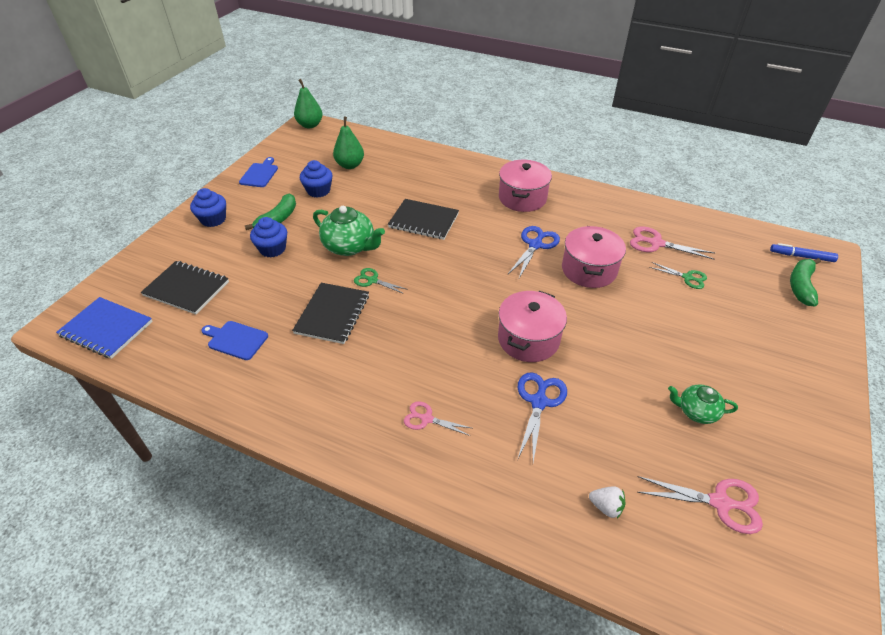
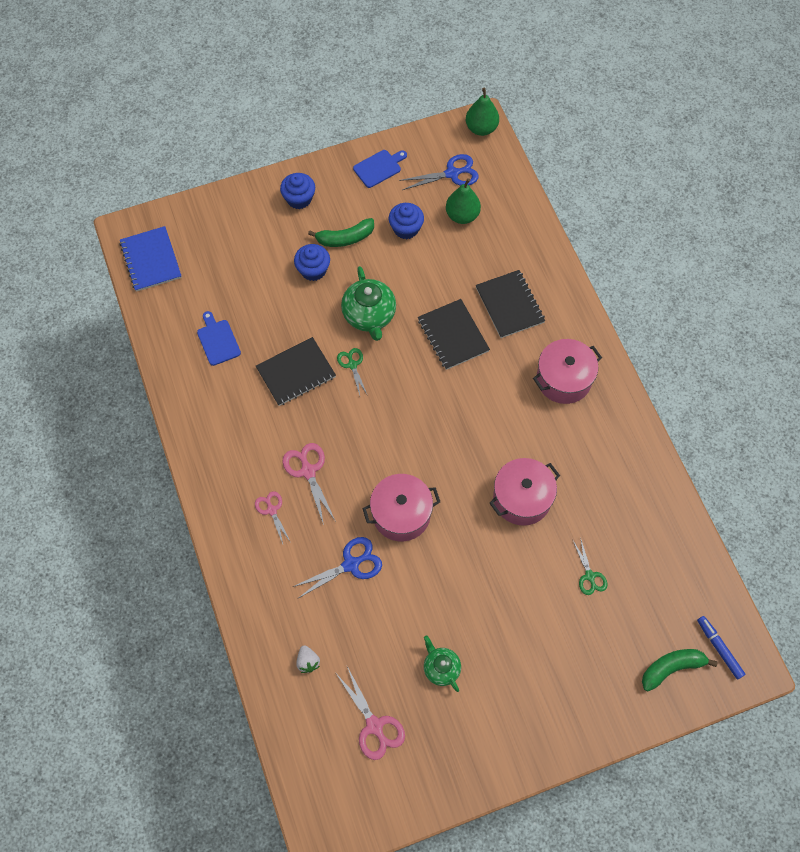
camera: 45 degrees right, 20 degrees up
black notebook [141,261,229,315] -> black notebook moved to [476,270,545,338]
blue scissors [508,226,560,280] -> blue scissors moved to [399,154,479,190]
pink scissors [630,227,715,260] -> pink scissors moved to [283,443,336,525]

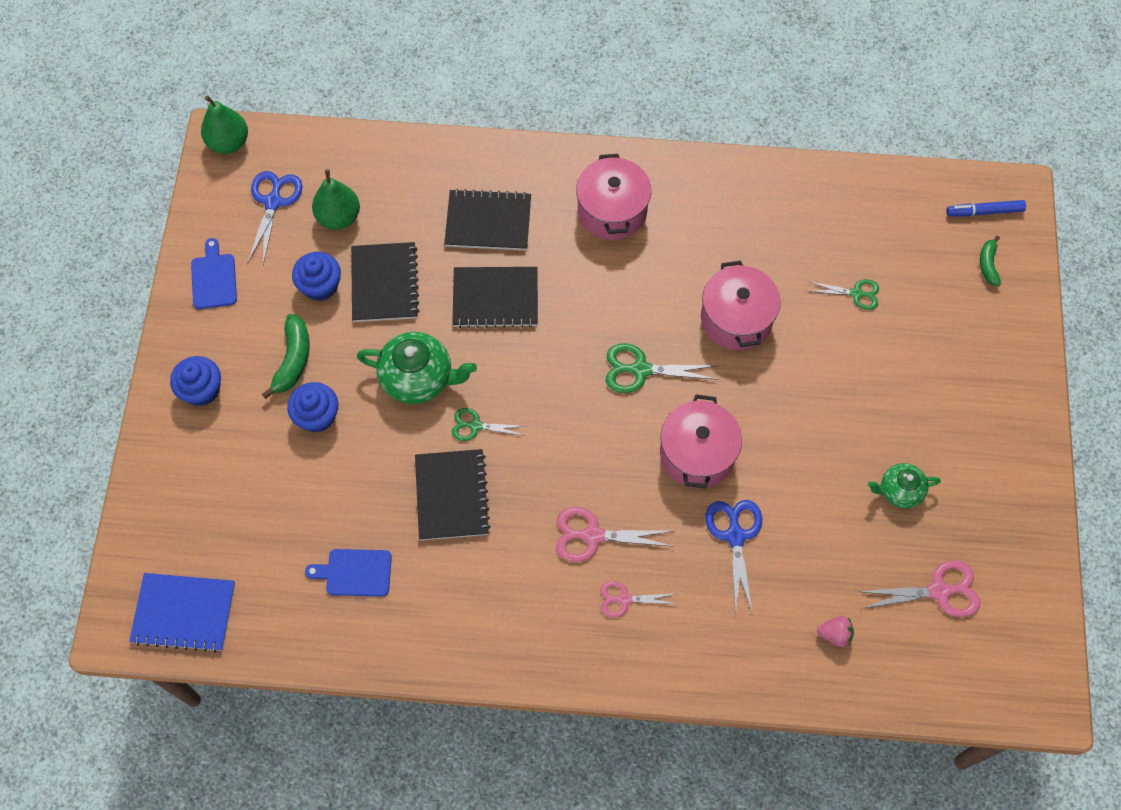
camera: 65 degrees left, 0 degrees up
white strawberry [297,645,320,673] -> pink strawberry [817,616,854,647]
green banana [642,649,718,691] -> green banana [980,236,1001,286], size x0.62
none -> black notebook [351,242,419,322]
none -> green scissors [606,343,718,393]

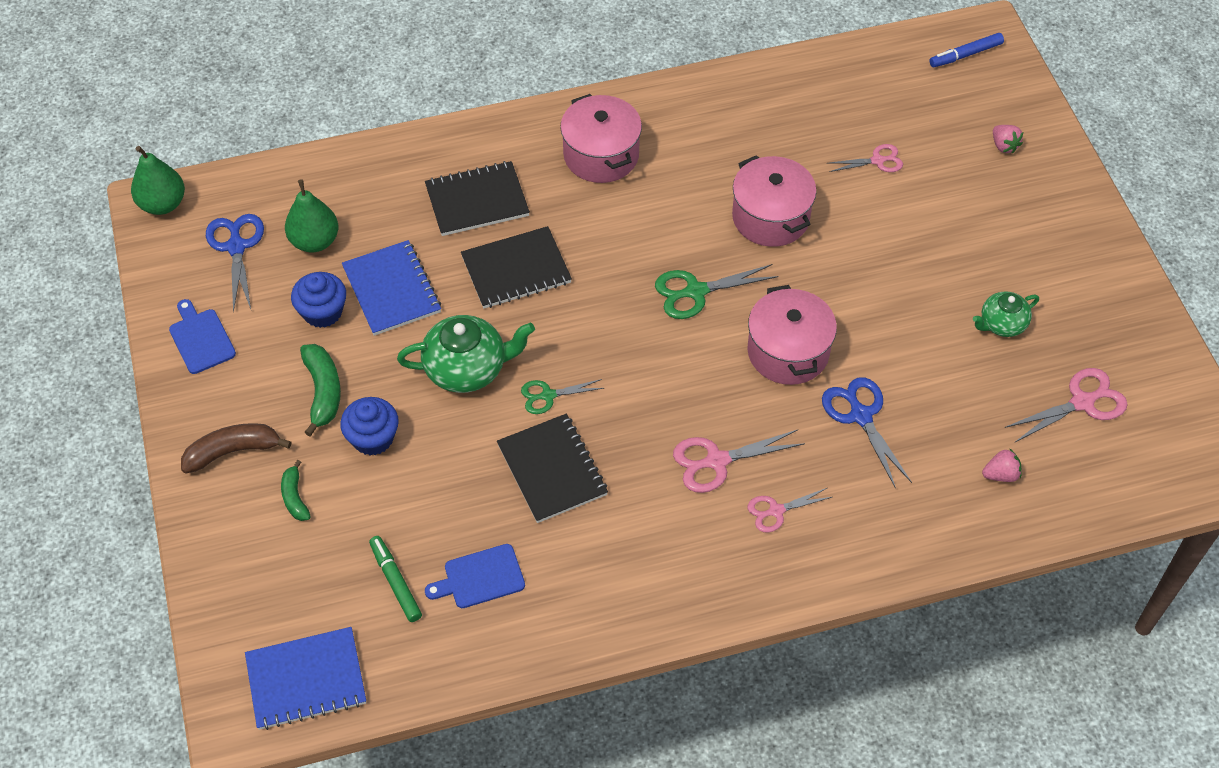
camera: 20 degrees left, 10 degrees down
blue cupcake [170,356,221,406] -> brown banana [181,423,291,473]
black notebook [351,242,419,322] -> blue notebook [342,240,441,336]
green scissors [810,279,879,310] -> pink scissors [829,144,903,172]
green banana [980,236,1001,286] -> green banana moved to [281,460,311,521]
none -> green marker [369,536,422,622]
none -> pink strawberry [993,125,1023,154]

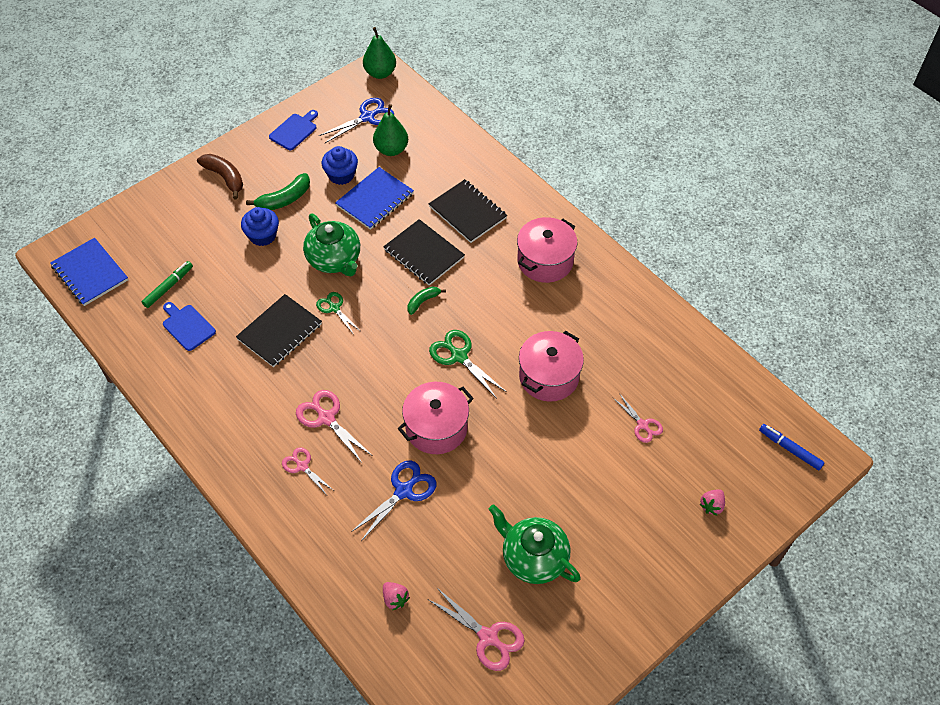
camera: 65 degrees right, 0 degrees up
green banana [281,460,311,521] -> green banana moved to [407,286,446,315]
green teapot [973,291,1039,337] -> green teapot [489,504,581,584], size x1.66

